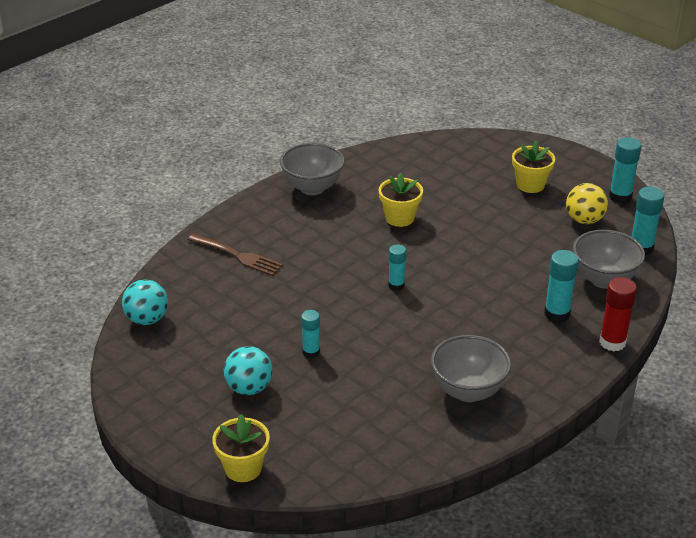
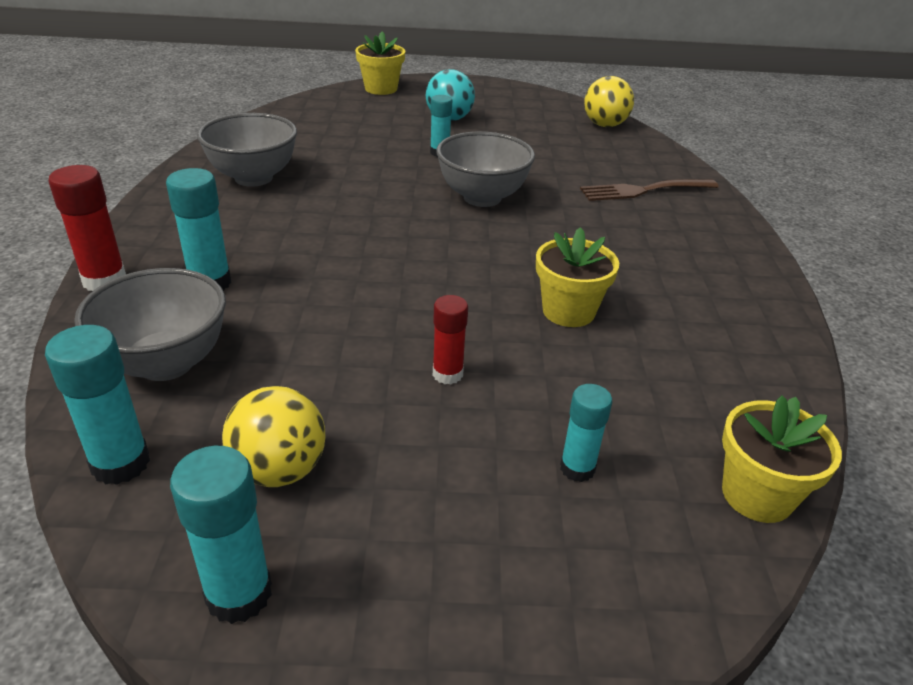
camera: 135 degrees right, 0 degrees up
turquoise ball [122,279,168,325] -> yellow ball [584,76,634,127]
grey bowl [280,143,344,195] -> grey bowl moved to [436,131,535,207]
turquoise glue stick [388,244,406,291] -> turquoise glue stick moved to [560,384,612,482]
yellow flower pot [512,140,555,193] -> yellow flower pot moved to [722,395,842,523]
none -> red glue stick [433,295,468,384]

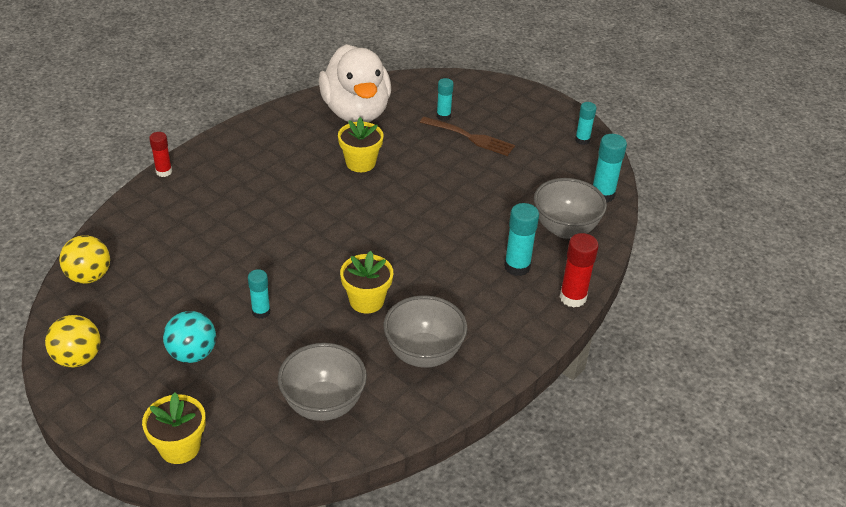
camera: 140 degrees left, 5 degrees up
turquoise glue stick [170,446,272,624] -> turquoise glue stick [575,102,597,145], size x0.66
yellow ball [222,386,326,487] -> yellow ball moved to [45,315,101,368]
red glue stick [433,295,468,384] -> red glue stick moved to [149,132,172,177]
grey bowl [436,131,535,207] -> grey bowl moved to [278,343,367,421]
brown fork [580,179,719,201] -> brown fork moved to [420,116,515,156]
yellow flower pot [722,395,842,523] -> yellow flower pot moved to [340,251,393,313]
none -> white duck [319,44,391,122]

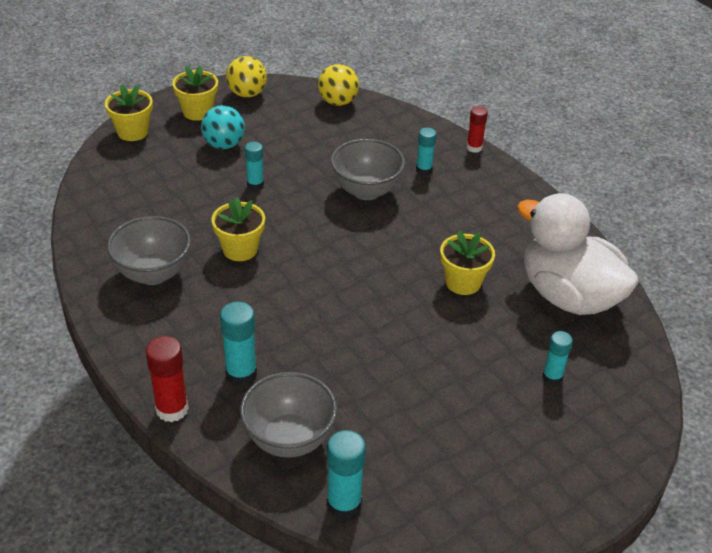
camera: 105 degrees right, 0 degrees up
grey bowl [278,343,367,421] -> grey bowl moved to [331,139,405,200]
white duck [319,44,391,122] -> white duck turned 45 degrees clockwise [517,193,639,315]
brown fork [420,116,515,156] -> none
turquoise glue stick [575,102,597,145] -> turquoise glue stick moved to [416,128,436,175]
none -> yellow flower pot [172,65,218,121]

